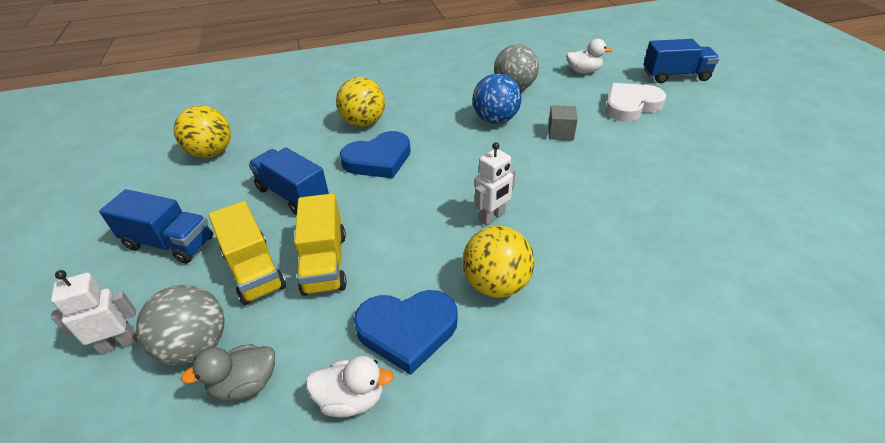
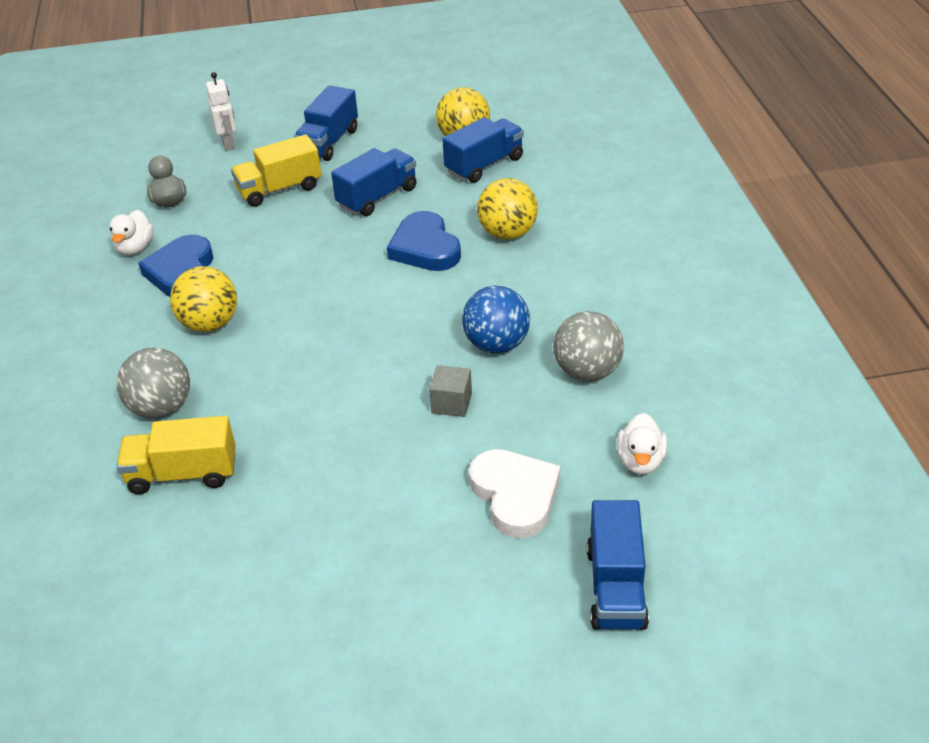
camera: 95 degrees right, 0 degrees up
grey ball [136,285,224,365] -> grey ball moved to [117,347,190,418]
yellow truck [294,193,347,296] -> yellow truck moved to [116,416,236,494]
white robot [475,142,516,226] -> none
none -> blue truck [442,117,524,183]

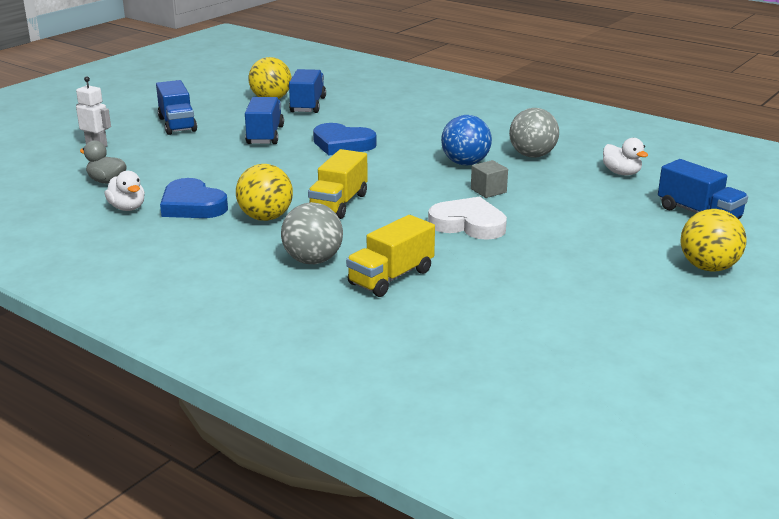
camera: 45 degrees left, 15 degrees down
yellow truck [231,134,322,207] -> yellow truck moved to [308,149,368,219]
white heart [469,449,561,538] -> white heart moved to [428,197,507,240]
yellow ball [477,178,538,240] -> yellow ball moved to [680,209,747,272]

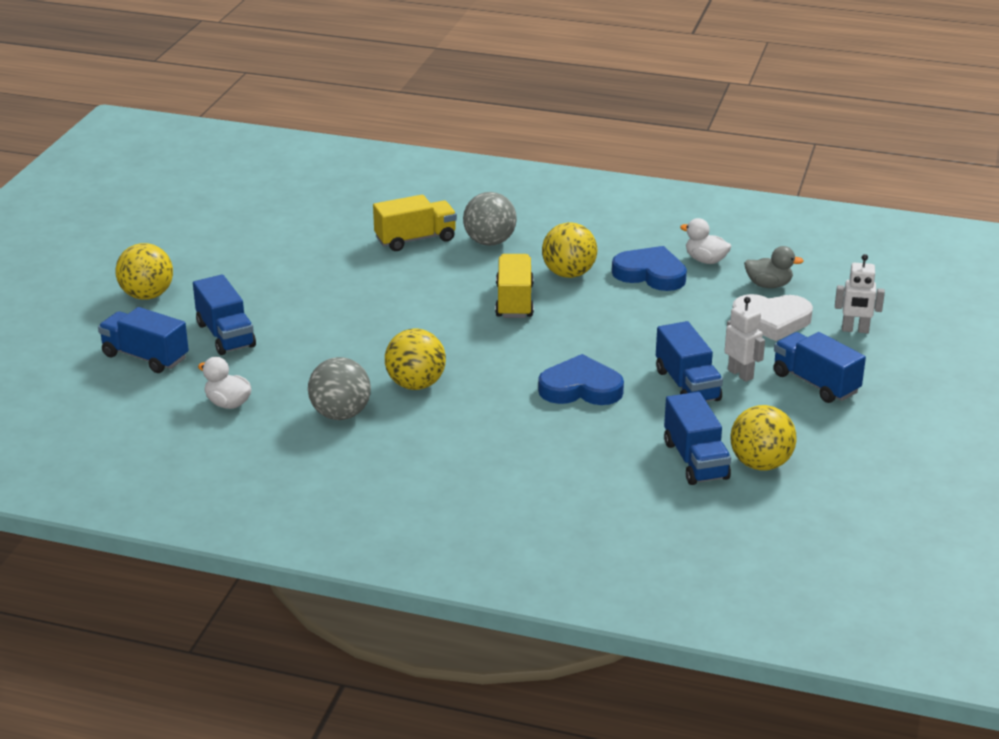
camera: 160 degrees right, 5 degrees up
yellow truck [346,215,435,297] -> yellow truck turned 45 degrees clockwise [373,195,457,251]
white heart [428,197,507,240] -> white heart moved to [732,294,813,341]
blue ball [441,115,492,166] -> yellow ball [385,328,446,390]
grey cube [471,160,508,198] -> none
none -> blue truck [193,274,256,355]
none -> white robot [725,297,765,382]

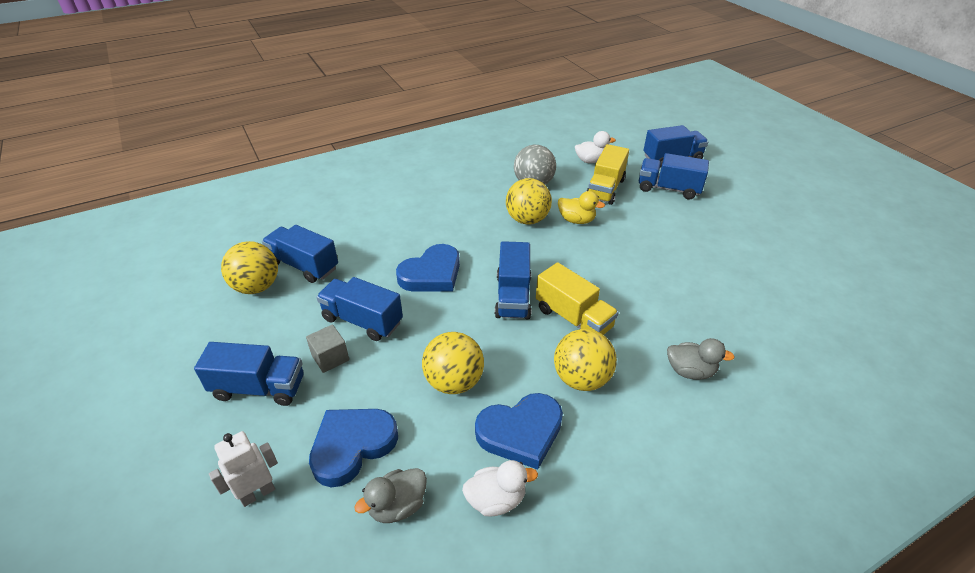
camera: 135 degrees right, 10 degrees up
yellow ball [116,243,173,300] -> yellow ball moved to [422,332,484,394]
yellow truck [373,195,457,251] -> yellow truck moved to [587,144,629,205]
grey ball [463,192,517,246] -> grey duck [667,338,735,380]
white robot [725,297,765,382] -> grey cube [306,324,349,373]
white heart [732,294,813,341] -> blue heart [309,409,398,487]
none -> blue truck [495,241,531,320]
none -> yellow duck [558,191,605,224]

